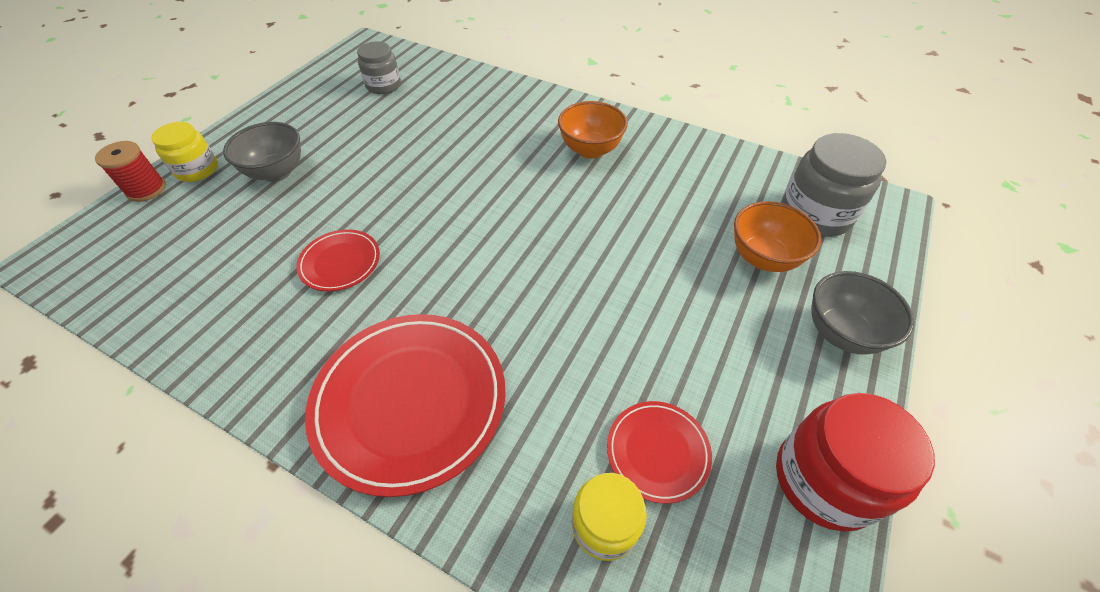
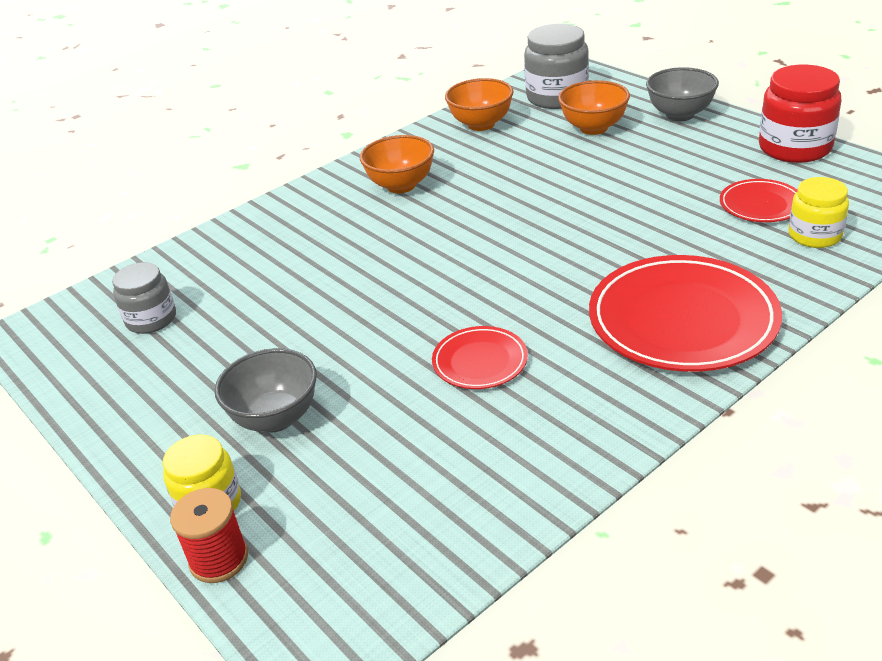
camera: 65 degrees left, 15 degrees down
none -> orange bowl [445,78,514,131]

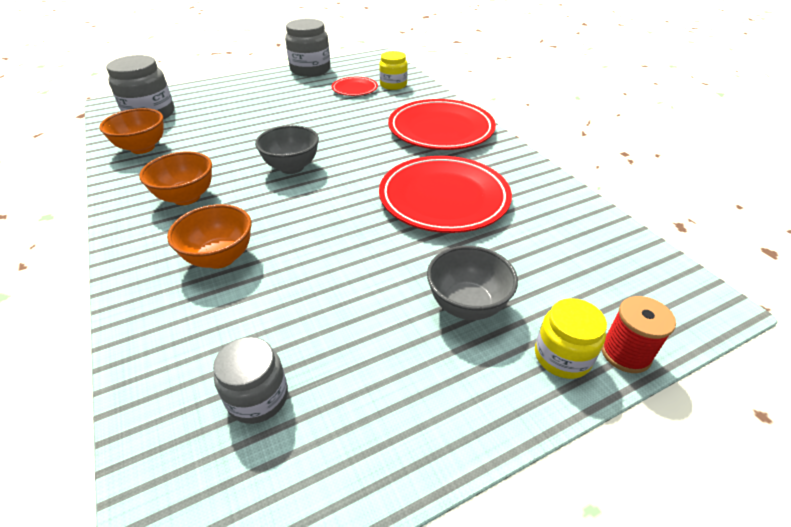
camera: 80 degrees left, 5 degrees up
red plate [432,326,528,389] -> red plate [379,156,512,233], size x1.98
orange bowl [558,80,630,135] -> orange bowl moved to [167,204,251,269]
grey bowl [646,67,719,121] -> grey bowl moved to [255,125,319,174]
red jar [759,65,842,163] -> grey jar [285,19,331,77]

